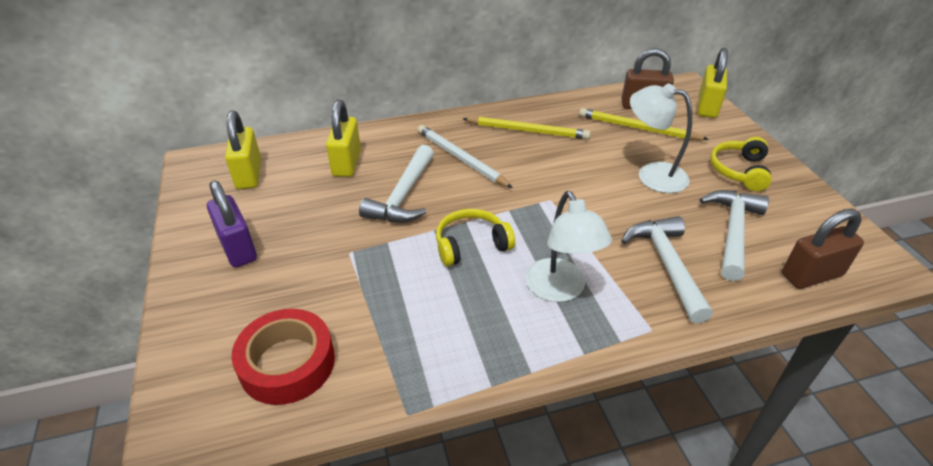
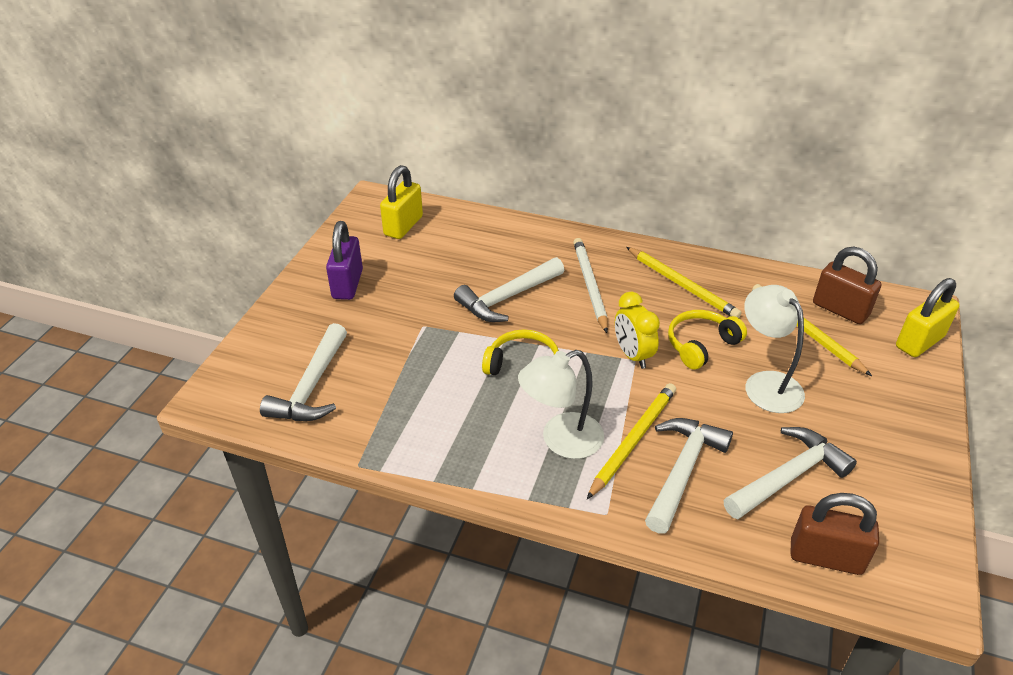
camera: 35 degrees right, 0 degrees up
red tape [232,309,335,405] -> white hammer [260,323,347,421]
yellow padlock [326,100,361,177] -> none
white lamp [525,191,612,302] -> white lamp turned 45 degrees clockwise [518,350,604,459]
yellow headphones [710,137,772,191] -> yellow headphones moved to [668,310,747,369]
none -> yellow pencil [587,383,676,499]
none -> yellow clock [615,292,660,369]

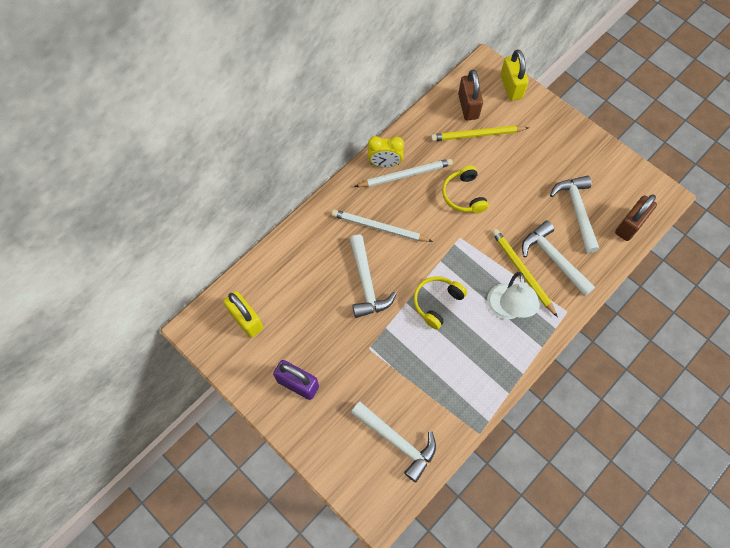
camera: 65 degrees left, 25 degrees up
yellow clock [615,292,660,369] -> yellow clock moved to [368,136,404,168]
yellow pencil [626,247,742,318] -> white pencil [355,159,453,187]
white lamp [744,285,805,413] -> none
brown padlock [813,247,881,324] -> brown padlock turned 75 degrees counterclockwise [458,70,483,120]

